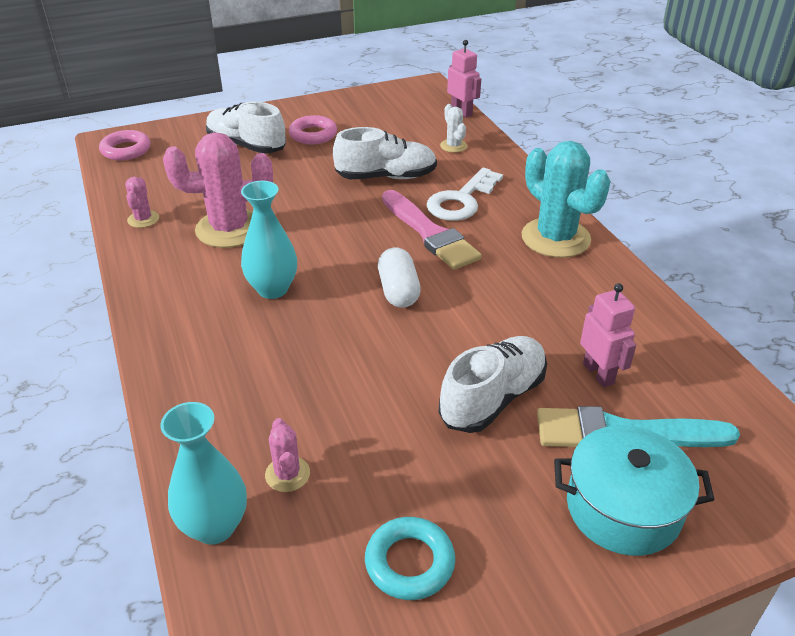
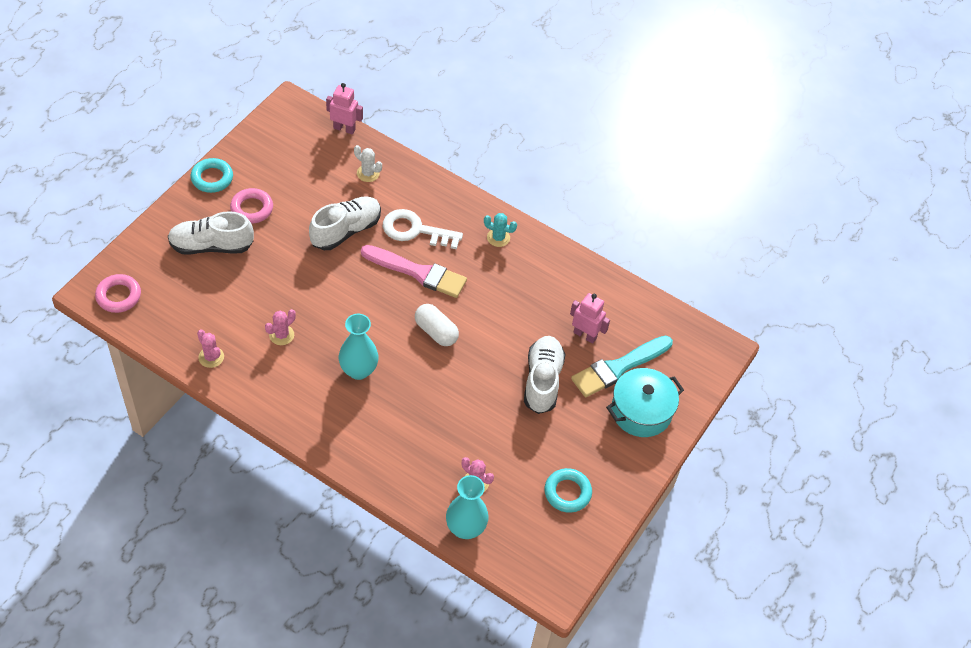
camera: 40 degrees left, 15 degrees up
pink cactus [163,132,273,248] -> pink cactus [265,309,296,345], size x0.47
white key [427,168,503,221] -> white key turned 105 degrees clockwise [383,209,463,249]
turquoise cactus [522,141,611,258] -> turquoise cactus [484,213,517,247], size x0.47
none -> turquoise ring [191,158,233,193]

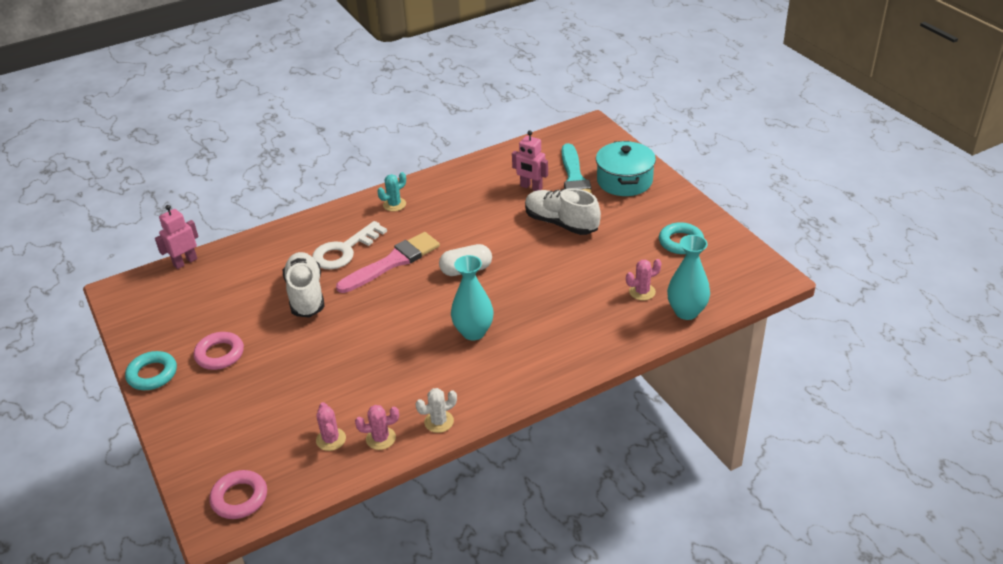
camera: 55 degrees left, 15 degrees down
white shoe [168,211,254,255] -> none
pink cactus [265,309,296,345] -> pink cactus moved to [316,402,346,451]
white cactus [354,145,382,182] -> white cactus moved to [415,388,457,433]
pink robot [570,293,610,344] -> pink robot turned 120 degrees counterclockwise [512,130,548,191]

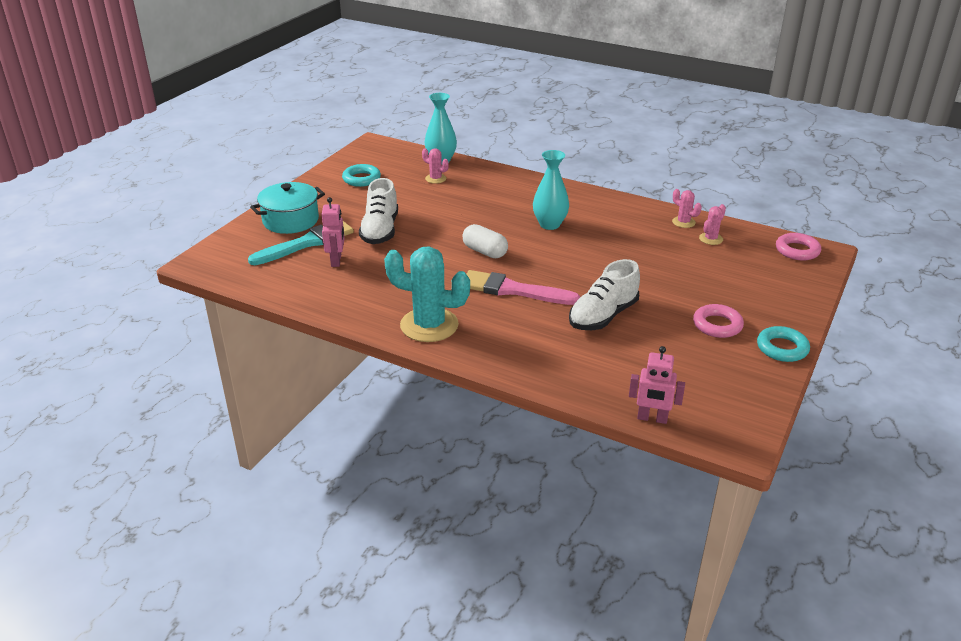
camera: 125 degrees left, 5 degrees down
white key [312,221,387,269] -> none
turquoise cactus [377,172,406,212] -> turquoise cactus [384,246,470,342], size x2.14
white cactus [415,388,457,433] -> none

